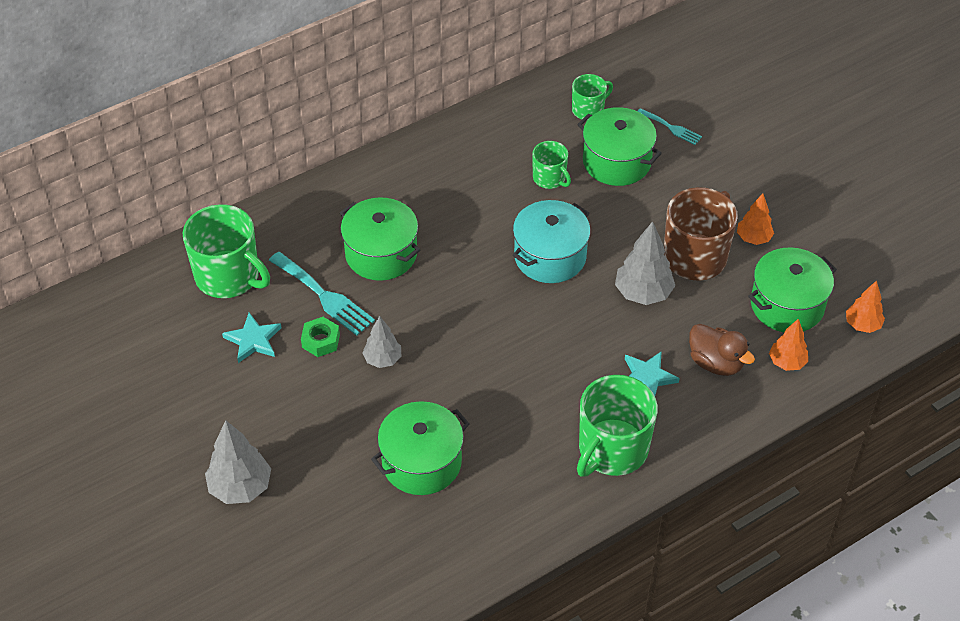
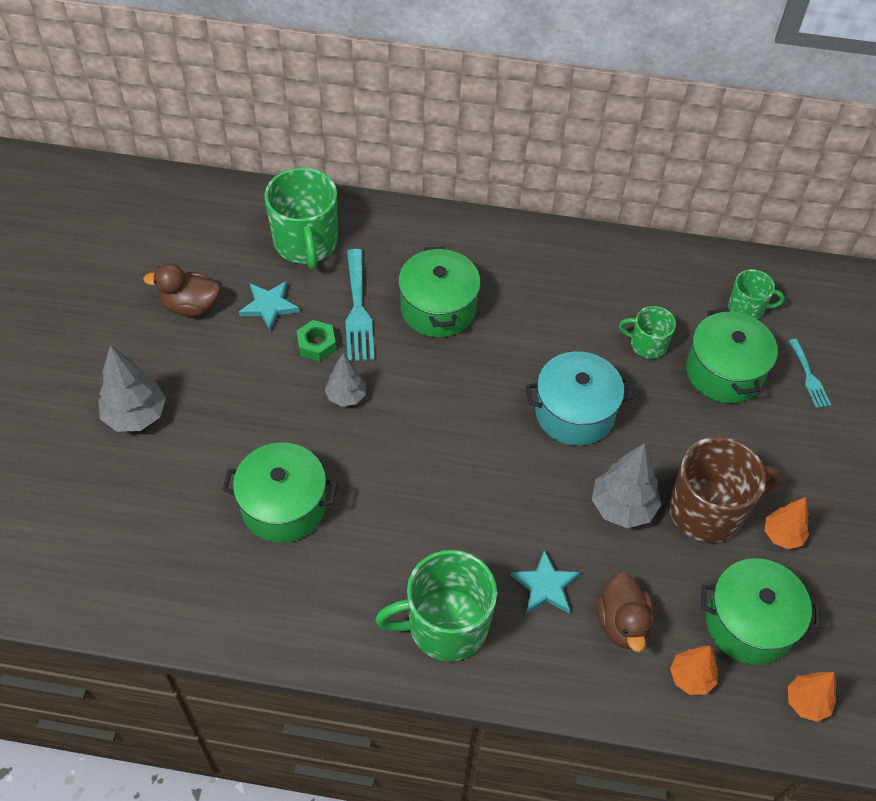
camera: 40 degrees right, 5 degrees up
green mug [532,141,571,189] -> green mug turned 105 degrees clockwise [619,306,676,359]
none -> brown duck [143,263,220,317]

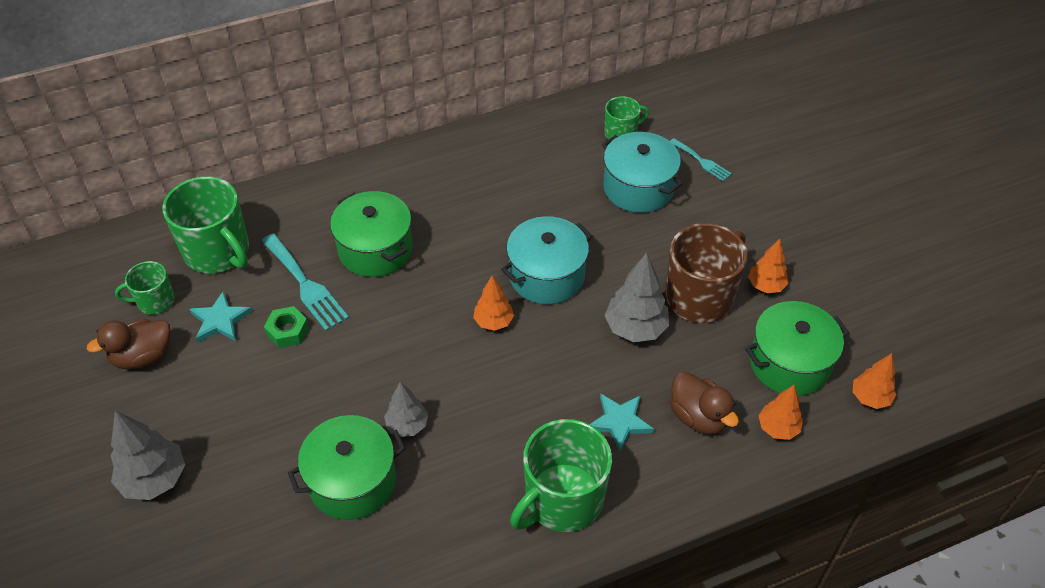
camera: 30 degrees left, 5 degrees down
grey tree [325,353,366,406] -> grey tree moved to [384,382,428,437]
green mug [619,306,676,359] -> green mug moved to [115,261,175,315]
green pot [686,308,778,403] -> turquoise pot [602,132,683,213]
none -> orange tree [473,276,514,331]

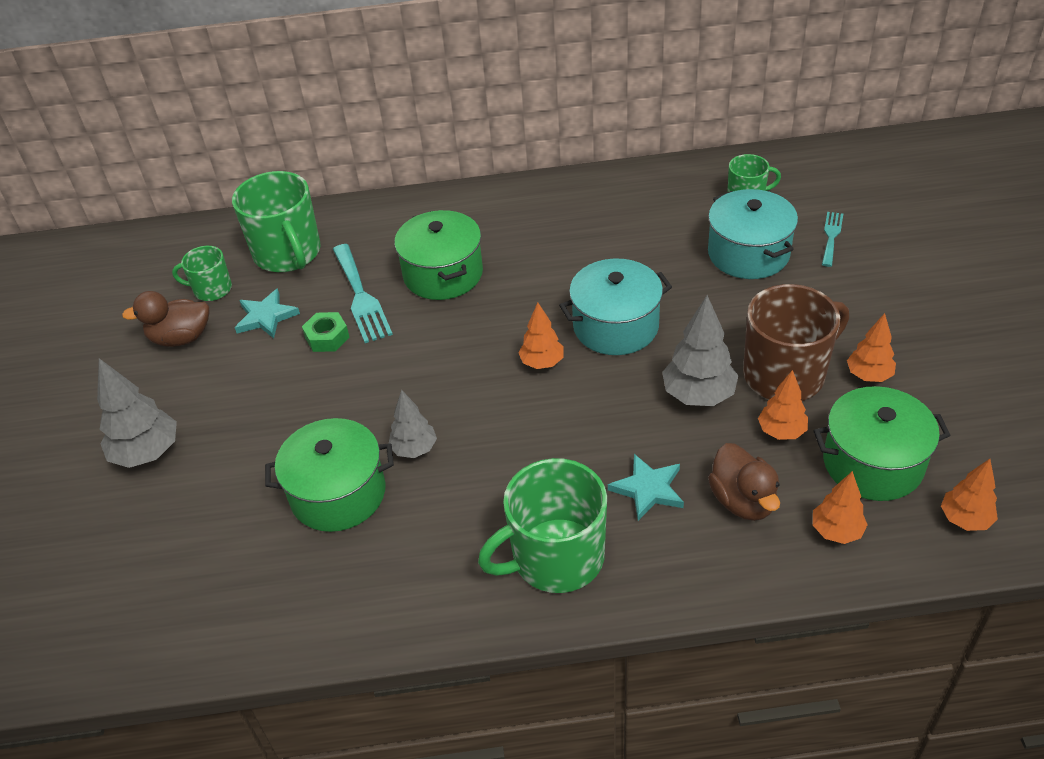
camera: 20 degrees right, 5 degrees down
turquoise fork [670,138,732,181] -> turquoise fork turned 135 degrees counterclockwise [822,212,843,267]
none -> orange tree [758,370,808,440]

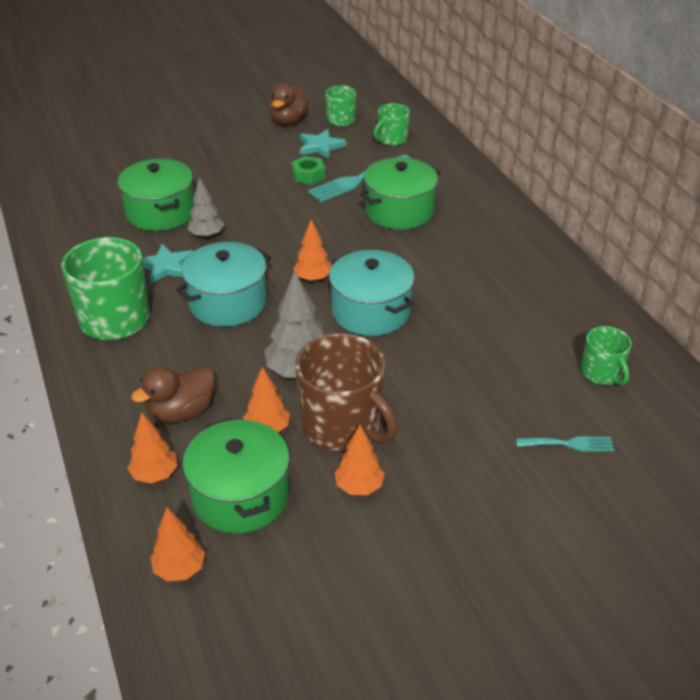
camera: 70 degrees right, 5 degrees down
grey tree [97,358,177,468] -> none
brown duck [122,291,209,347] -> brown duck turned 135 degrees counterclockwise [269,83,309,125]
green mug [232,171,320,272] -> green mug [374,103,410,146], size x0.54
turquoise star [608,454,684,521] -> turquoise star moved to [142,244,193,284]
turquoise pot [708,189,798,279] -> turquoise pot moved to [176,242,271,327]

